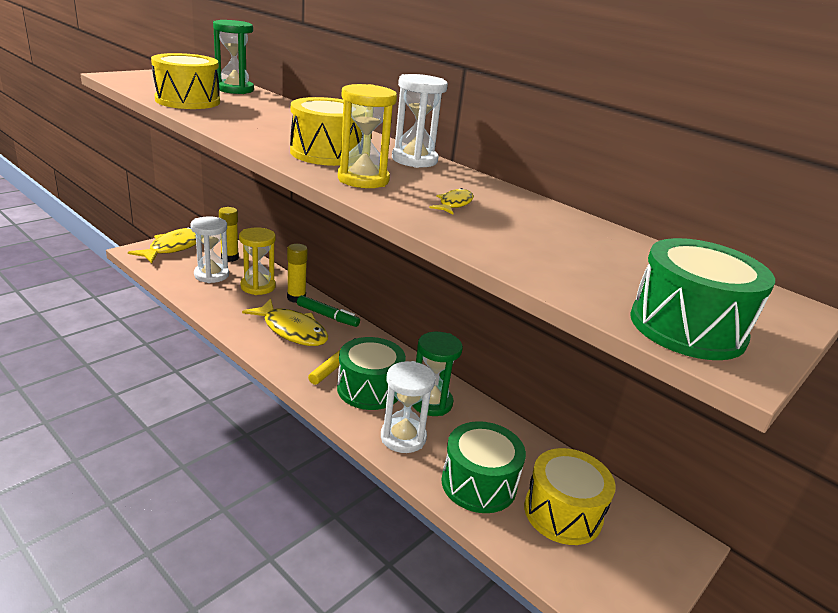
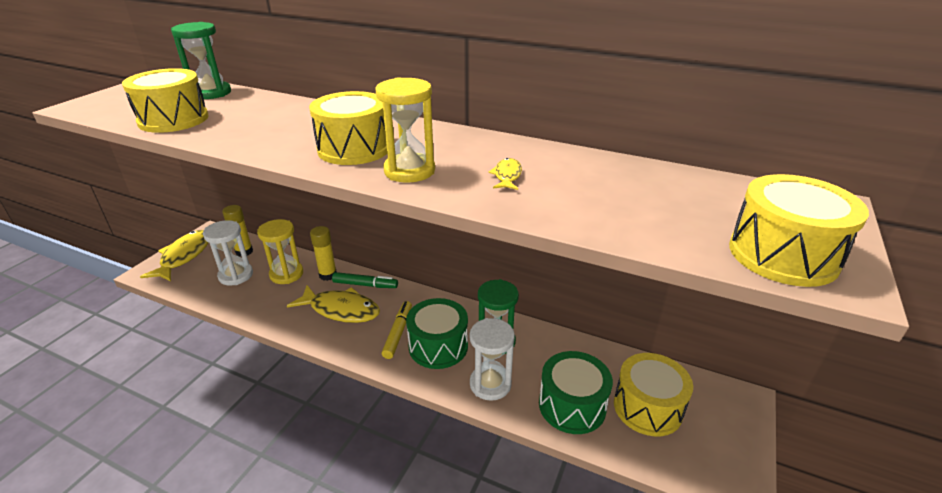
camera: 15 degrees left, 5 degrees up
white hourglass [392,74,448,168] -> none
green drum [631,238,775,360] -> yellow drum [729,174,869,287]

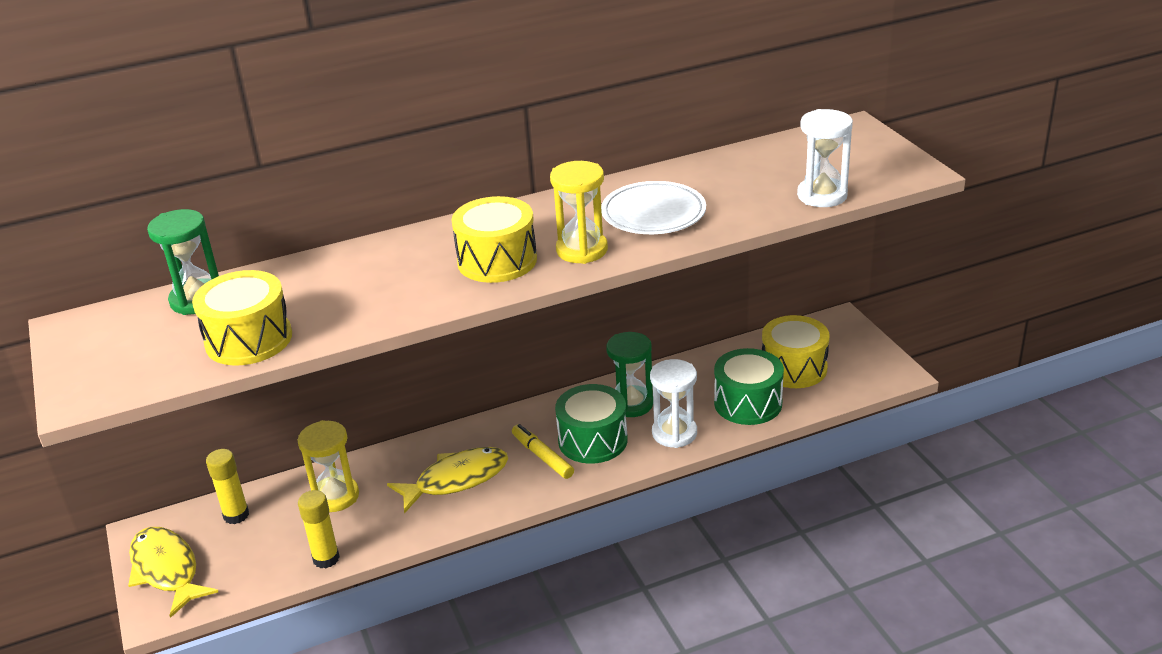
camera: 45 degrees left, 0 degrees up
white hourglass [203,220,253,285] -> white hourglass moved to [797,109,853,207]
yellow glue stick [310,226,337,281] -> yellow glue stick moved to [298,490,340,568]
green marker [332,272,398,288] -> none
yellow fish [488,158,522,190] -> white plate [601,181,706,234]
yellow drum [729,174,869,287] -> none

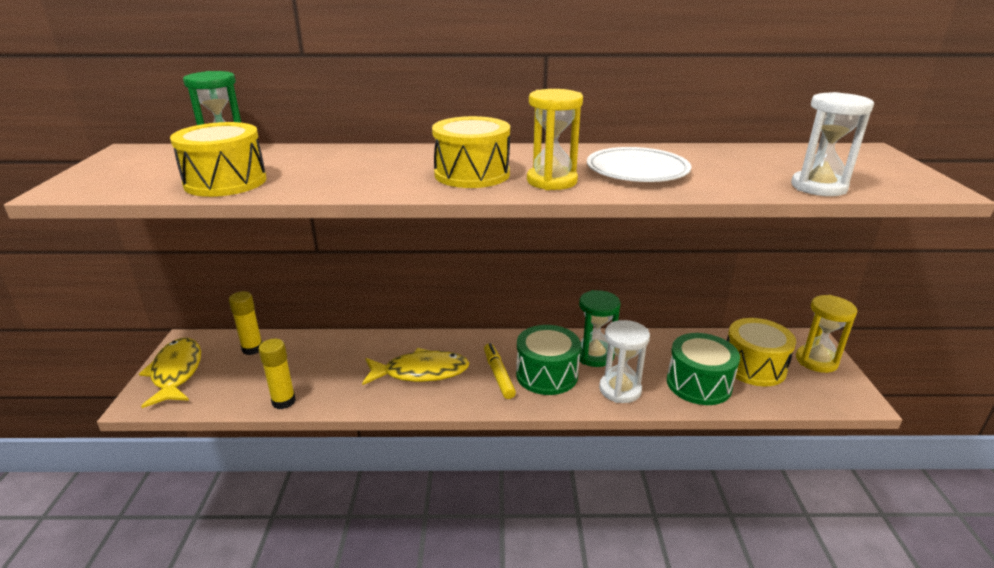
camera: 20 degrees right, 5 degrees down
yellow hourglass [298,420,359,512] -> yellow hourglass moved to [796,295,857,373]

